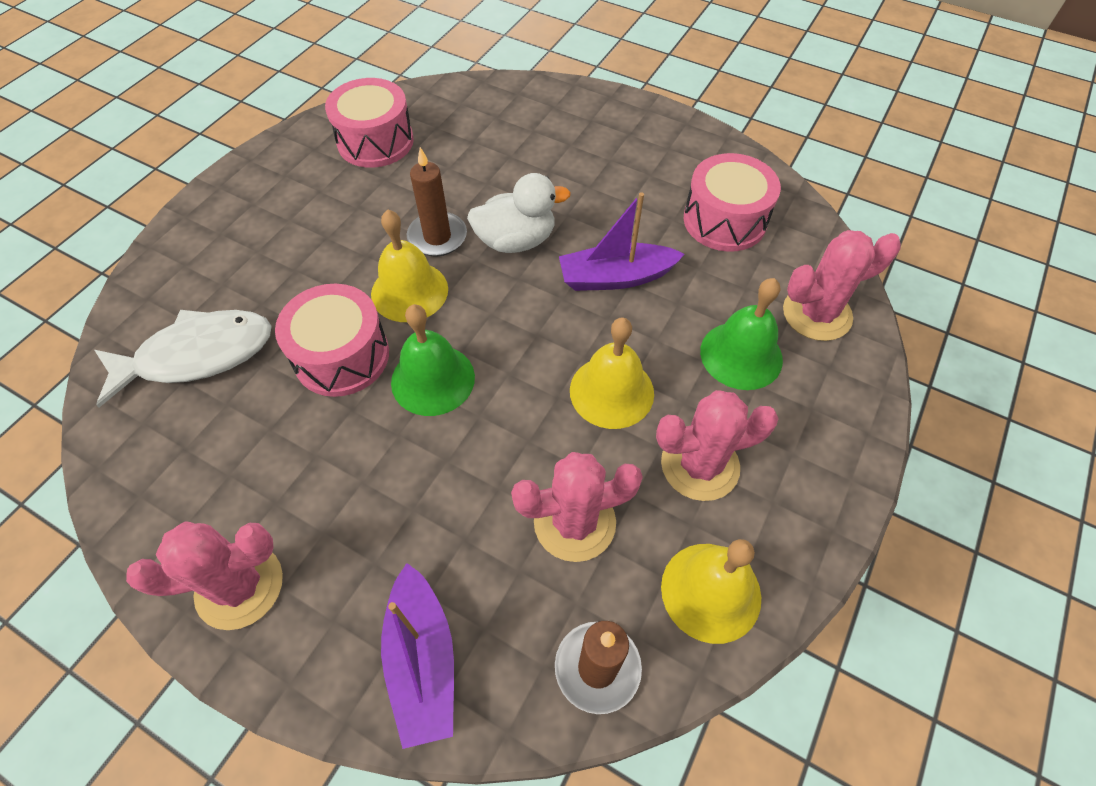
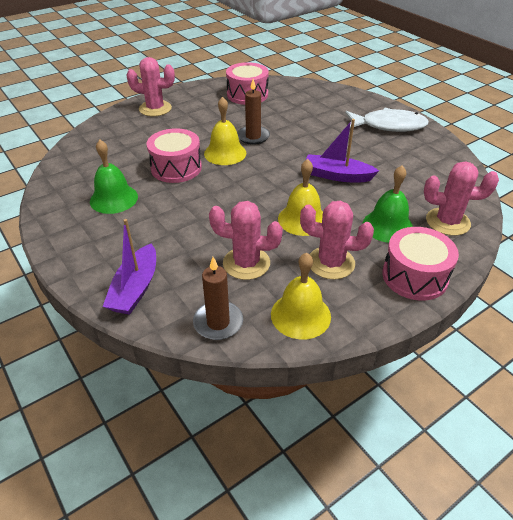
camera: 25 degrees right, 15 degrees down
white fish [94,310,271,407] -> white fish moved to [345,108,429,132]
pink cactus [126,521,283,630] -> pink cactus moved to [126,57,175,116]
green bell [391,304,475,416] -> green bell moved to [90,140,138,214]
white duck [467,173,571,253] -> none
pink drum [684,153,781,252] -> pink drum moved to [382,227,459,301]

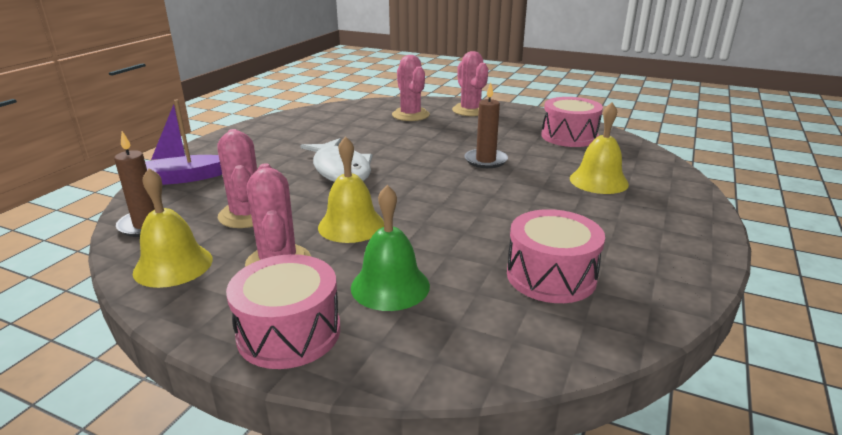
camera: 60 degrees right, 15 degrees down
green bell [90,140,138,214] -> none
pink drum [146,128,202,183] -> pink drum moved to [507,209,605,303]
yellow bell [204,97,246,165] -> yellow bell moved to [570,102,629,194]
purple boat [306,119,379,182] -> none
white fish [345,108,429,132] -> white fish moved to [300,138,373,182]
pink cactus [424,162,499,236] -> pink cactus moved to [392,55,430,121]

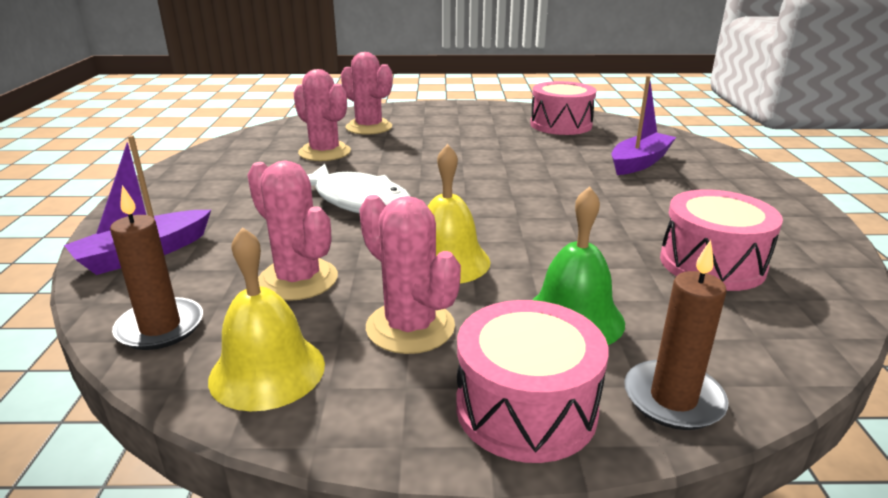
camera: 25 degrees left, 0 degrees up
pink cactus [452,51,488,116] -> pink cactus moved to [293,69,351,161]
brown candle [465,82,508,168] -> brown candle moved to [624,240,728,430]
yellow bell [570,102,629,194] -> purple boat [611,76,676,175]

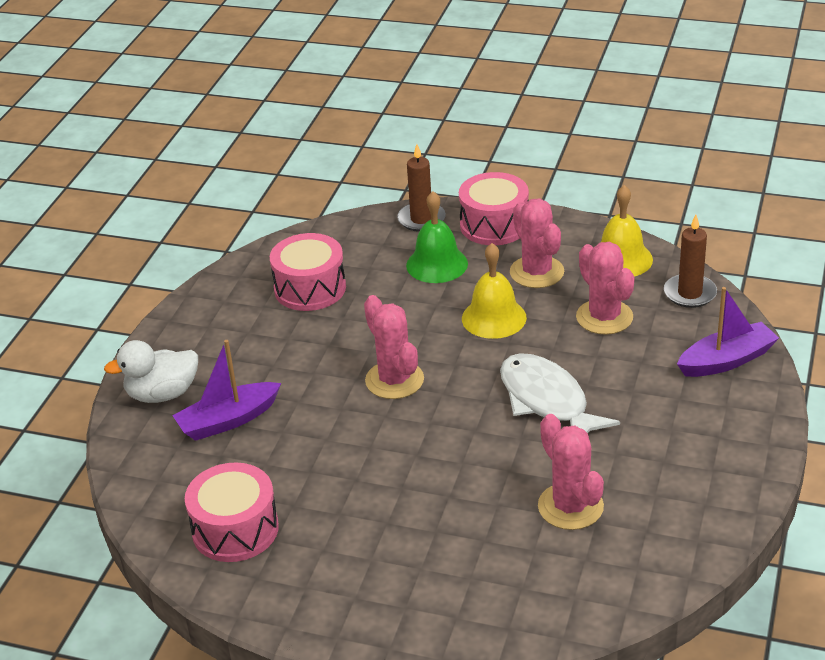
camera: 160 degrees left, 10 degrees up
pink cactus [341,52,393,135] -> pink cactus moved to [364,295,424,399]
none -> white duck [104,340,198,403]

